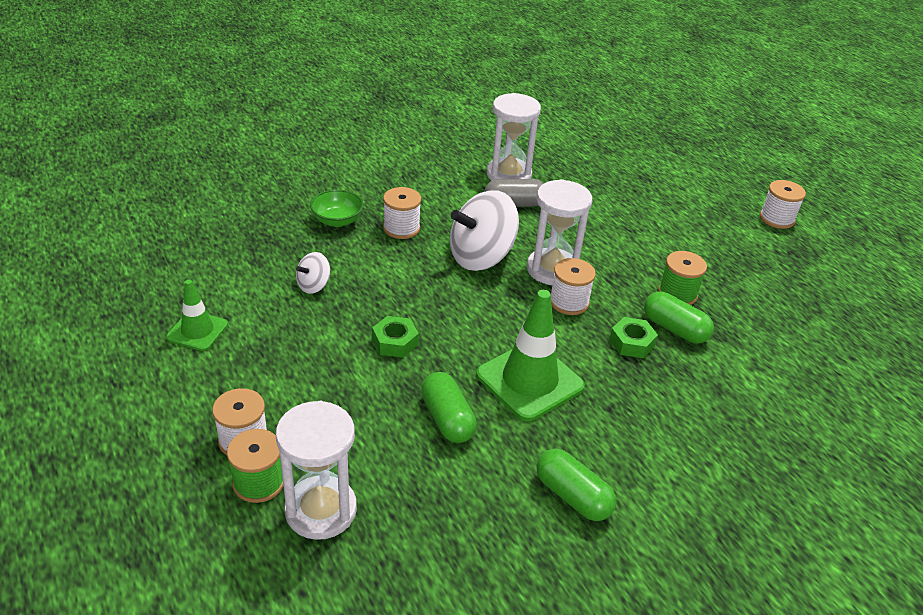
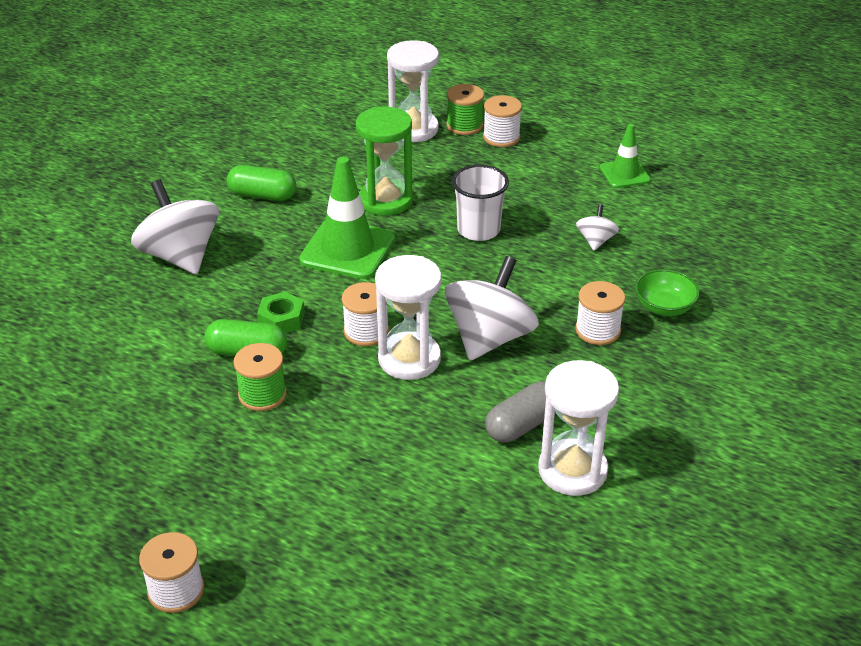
camera: 150 degrees right, 0 degrees up
green nut [372,316,419,358] -> white cup [452,165,509,241]
green capsule [421,372,477,443] -> green hourglass [356,106,413,216]
none -> white spinning top [131,179,219,274]

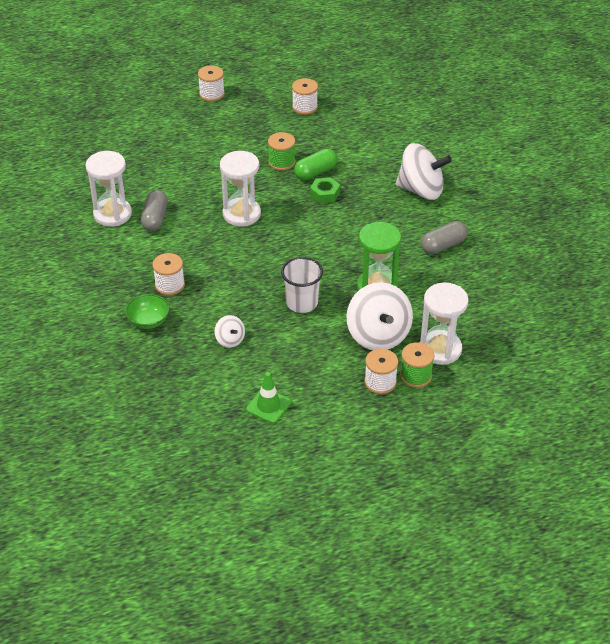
camera: 135 degrees right, 5 degrees up
green capsule [227,165,297,201] -> grey capsule [421,221,468,254]
green traffic cone [299,156,395,279] -> none
white spool [342,282,389,346] -> white spool moved to [292,78,318,115]
white spinning top [445,256,539,360] -> white spinning top moved to [346,282,413,350]

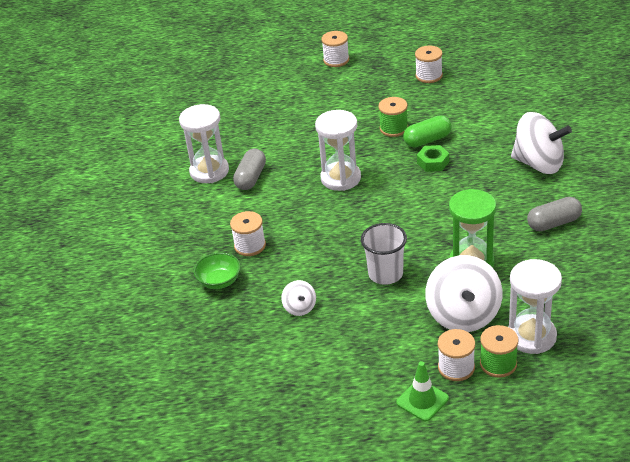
camera: 15 degrees right, 5 degrees down
green traffic cone [246,372,291,423] -> green traffic cone moved to [396,361,449,421]

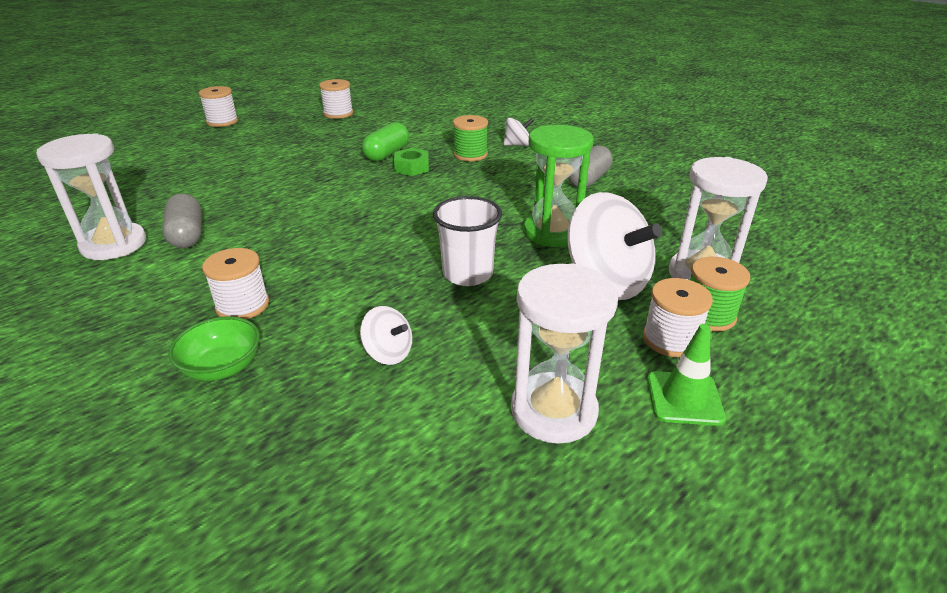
camera: 40 degrees left, 5 degrees down
white hourglass [315,110,361,191] -> white hourglass moved to [511,264,618,444]
green spool [378,97,408,137] -> green spool moved to [453,115,488,161]
white spinning top [511,112,572,174] -> white spinning top [503,118,534,146], size x0.48

